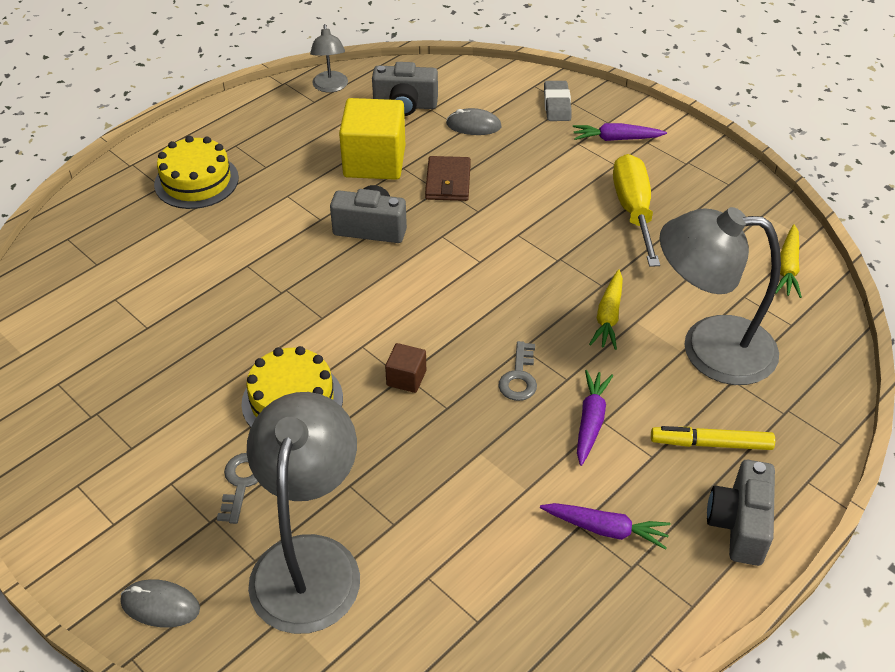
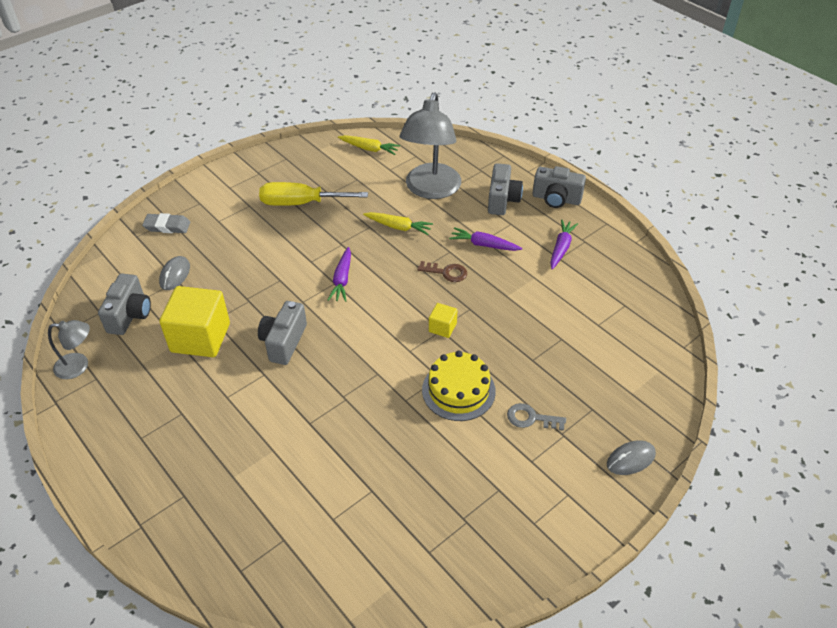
camera: 85 degrees left, 0 degrees up
grey mouse [120,579,200,627] -> grey mouse turned 45 degrees clockwise [607,440,656,475]
yellow cake [154,136,239,209] -> none
grey lamp [247,392,360,634] -> none
brown cube [385,343,426,393] -> yellow cube [429,303,457,338]
brown wallet [425,156,471,201] -> none
grey key [498,341,537,401] -> brown key [417,261,467,282]
purple carrot [573,123,667,141] -> purple carrot moved to [328,247,351,302]
yellow marker [651,426,775,450] -> grey camera [488,163,523,215]

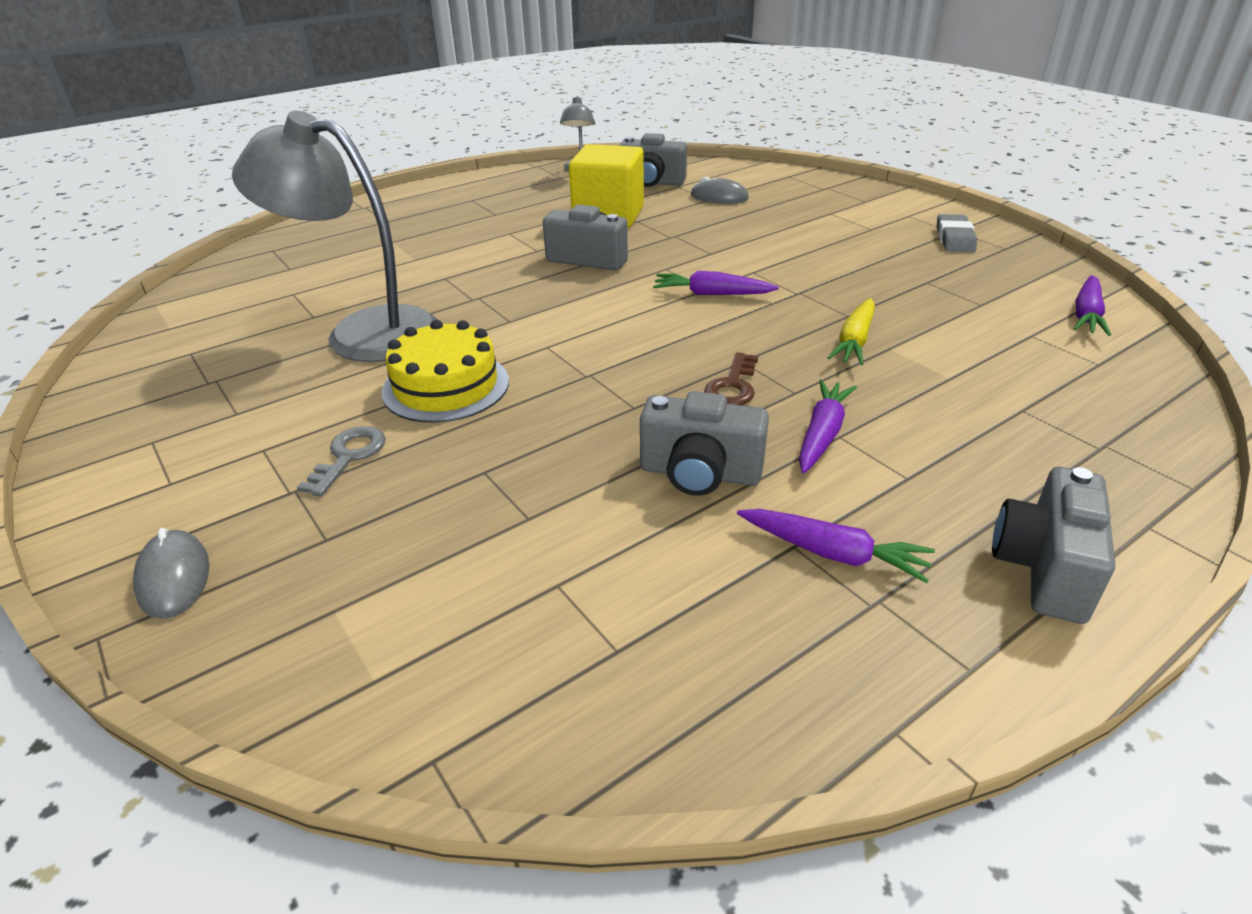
camera: 95 degrees right, 10 degrees down
grey eraser [142,213,190,233] -> grey eraser moved to [937,214,977,252]
yellow screwdriver [259,182,368,206] -> none
yellow carrot [338,135,400,155] -> purple carrot [1074,275,1111,336]
grey lamp [399,93,461,199] -> grey lamp moved to [232,111,438,362]
yellow cube [429,303,457,338] -> none
grey camera [488,163,523,215] -> grey camera moved to [640,391,769,496]

